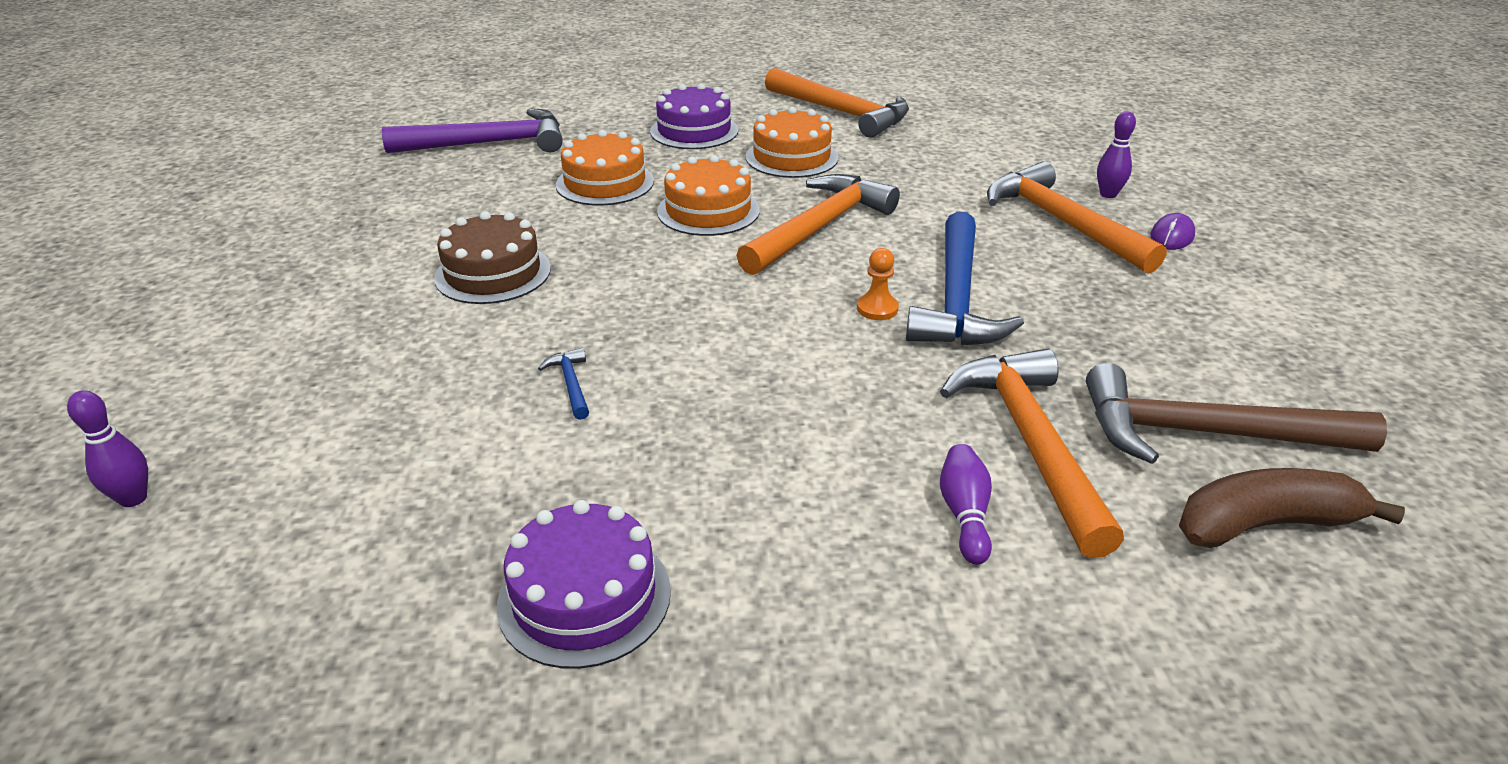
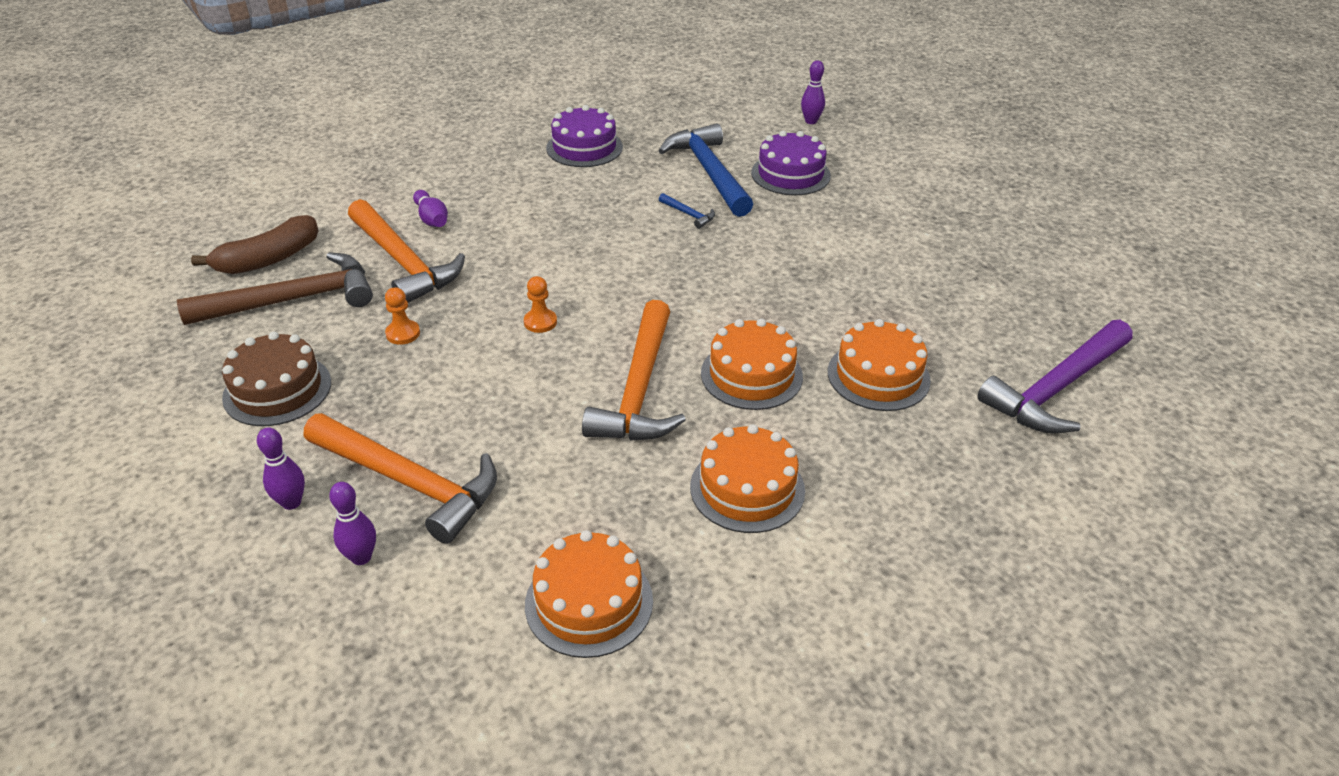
camera: 150 degrees right, 5 degrees up
brown cake [434,211,551,304] -> brown cake moved to [222,331,331,426]
purple cake [650,83,738,149] -> purple cake moved to [751,131,831,195]
orange hammer [765,68,909,138] -> none
blue hammer [906,211,1024,345] -> blue hammer moved to [658,124,753,217]
purple mouse [1150,213,1195,250] -> purple bowling pin [257,427,305,510]
none -> orange pawn [385,287,420,345]
none -> orange cake [525,530,653,658]

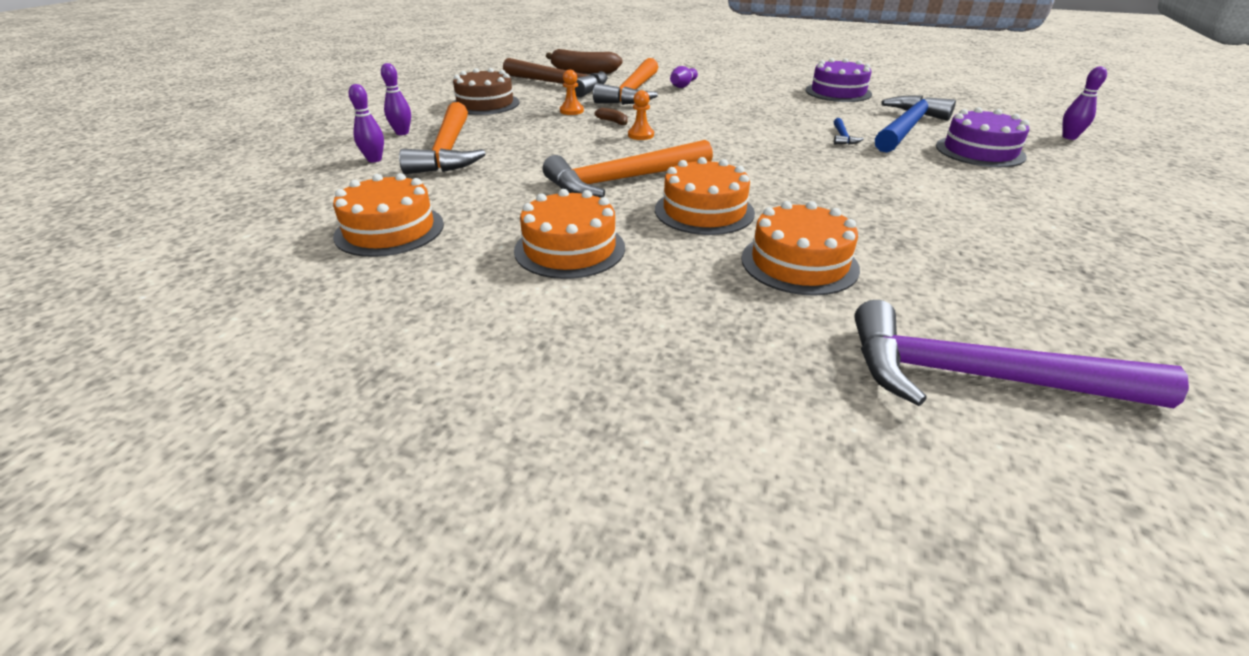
camera: 55 degrees right, 5 degrees down
none -> brown banana [595,108,628,125]

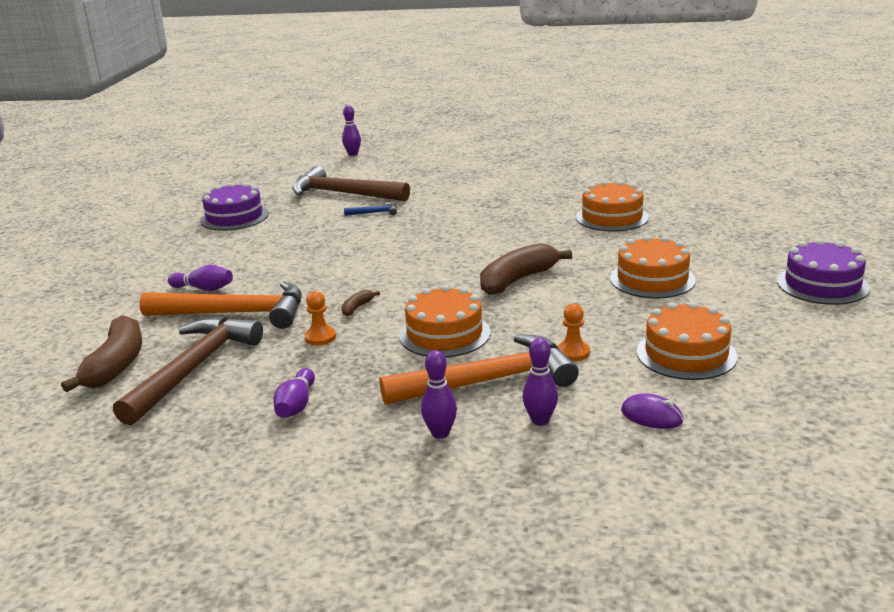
camera: 100 degrees left, 10 degrees down
brown cake [453,68,520,115] -> purple bowling pin [273,368,315,418]
orange hammer [543,140,713,198] -> brown banana [480,243,572,295]
orange pawn [628,90,654,140] -> orange pawn moved to [557,304,590,361]
orange cake [655,157,755,235] -> orange cake moved to [399,285,490,357]
purple hammer [854,300,1189,408] -> none
blue hammer [875,96,956,153] -> brown hammer [292,166,410,201]
purple cake [936,107,1029,167] -> purple cake moved to [777,239,870,305]
none -> purple mouse [621,394,683,429]

